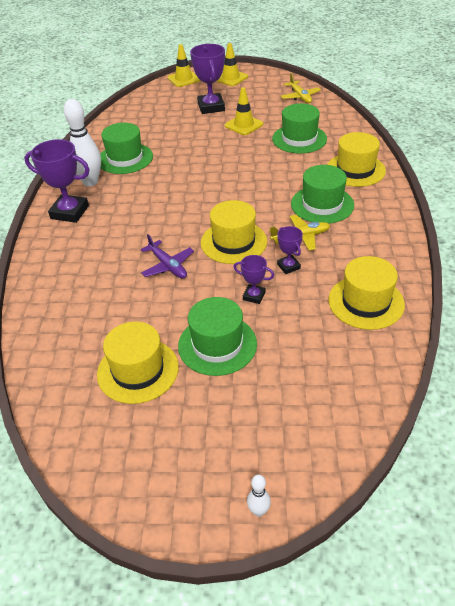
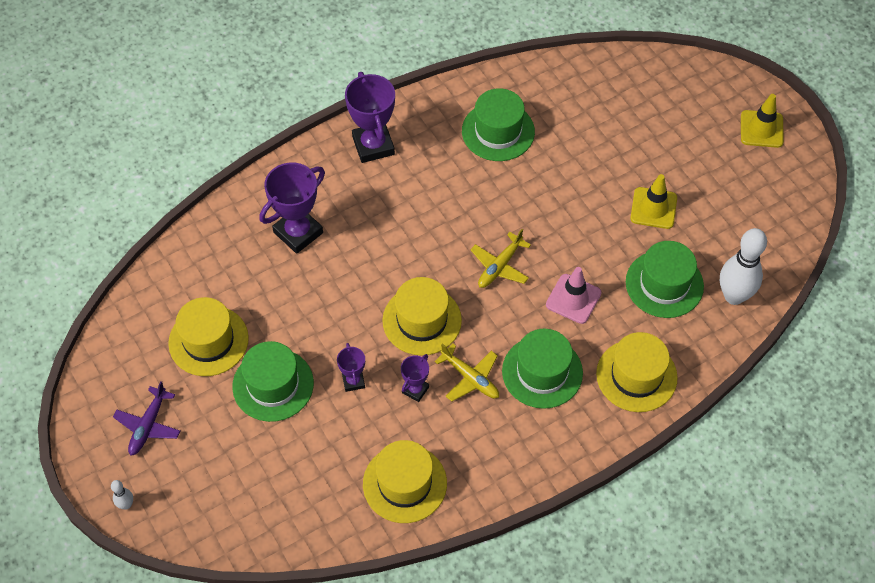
camera: 55 degrees right, 15 degrees up
white bowling pin [64,99,101,186] -> white bowling pin moved to [720,228,767,305]
purple plane [141,234,194,278] -> purple plane moved to [113,381,181,456]
yellow traffic cone [168,44,200,87] -> none
purple trophy [190,44,225,114] -> purple trophy moved to [259,162,325,254]
yellow plane [280,73,321,103] -> yellow plane moved to [471,229,531,288]
none -> pink traffic cone [546,267,602,324]

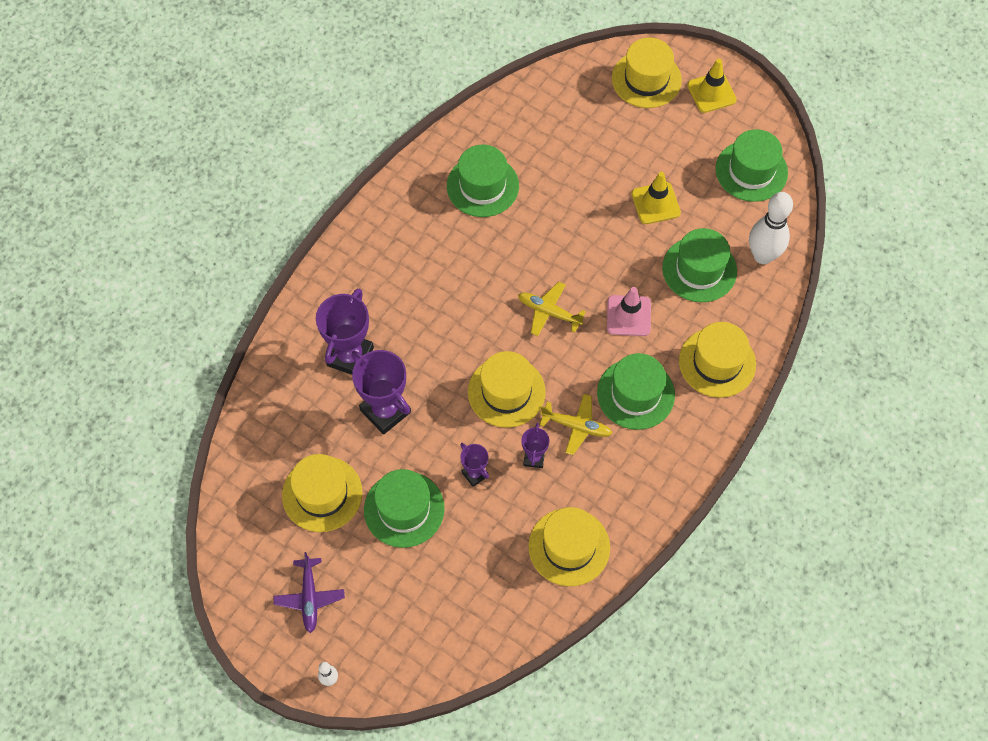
camera: 25 degrees left, 5 degrees up
purple trophy [345,72,395,163] -> purple trophy moved to [352,350,411,435]
yellow plane [471,229,531,288] -> yellow plane turned 105 degrees clockwise [518,282,586,336]
none -> yellow hat [612,38,682,108]
none -> green hat [716,129,788,202]

